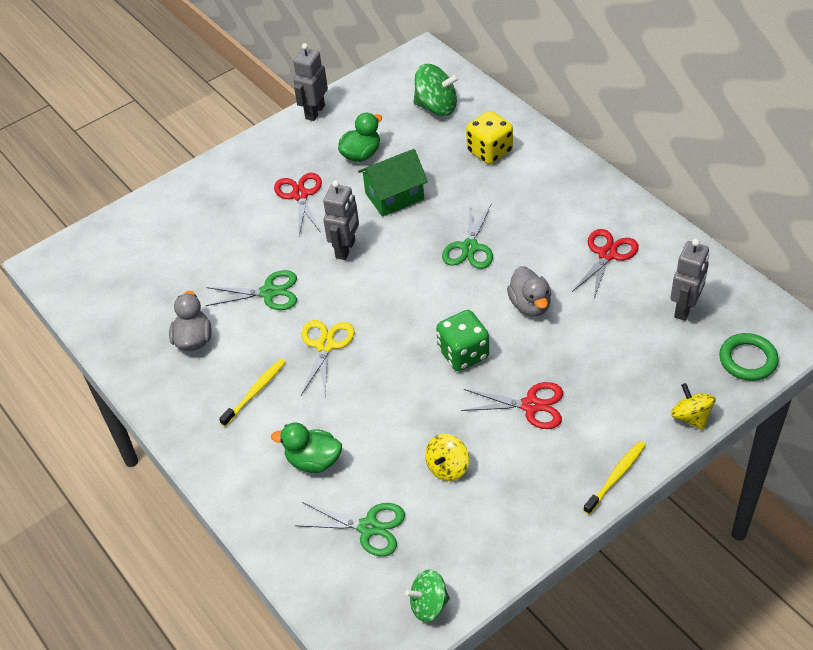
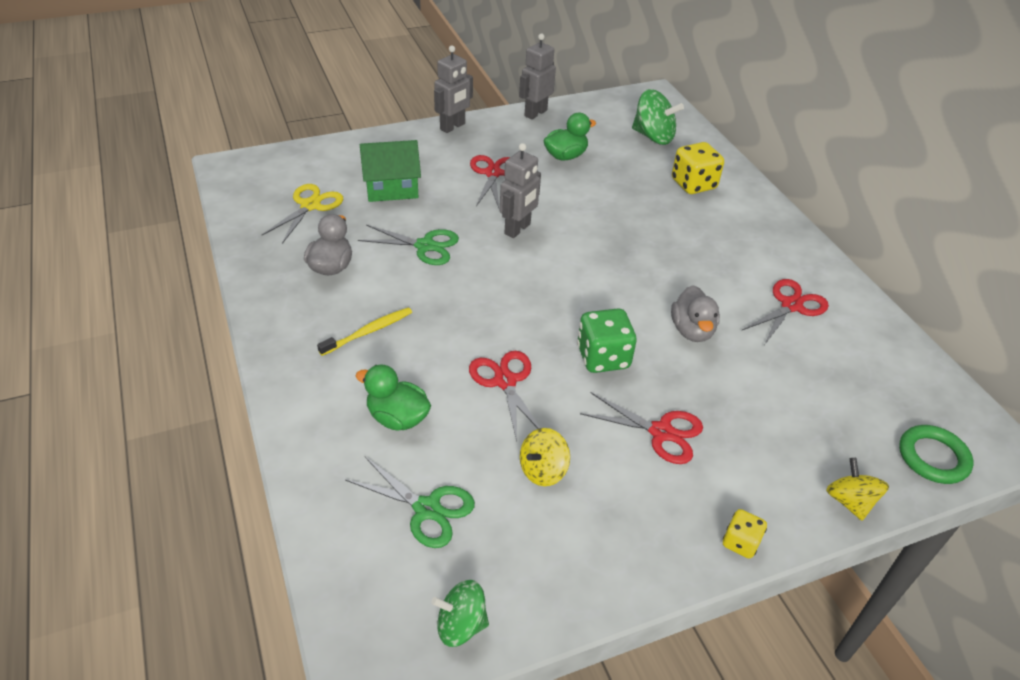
camera: 10 degrees right, 5 degrees down
yellow scissors [301,320,355,395] -> yellow scissors moved to [261,184,343,244]
green house [358,149,428,217] -> green house moved to [360,140,421,202]
green scissors [442,203,493,269] -> none
yellow toothbrush [583,441,646,515] -> yellow dice [723,509,767,559]
grey robot [670,239,709,321] -> grey robot moved to [434,46,473,133]
none -> red scissors [469,351,540,442]

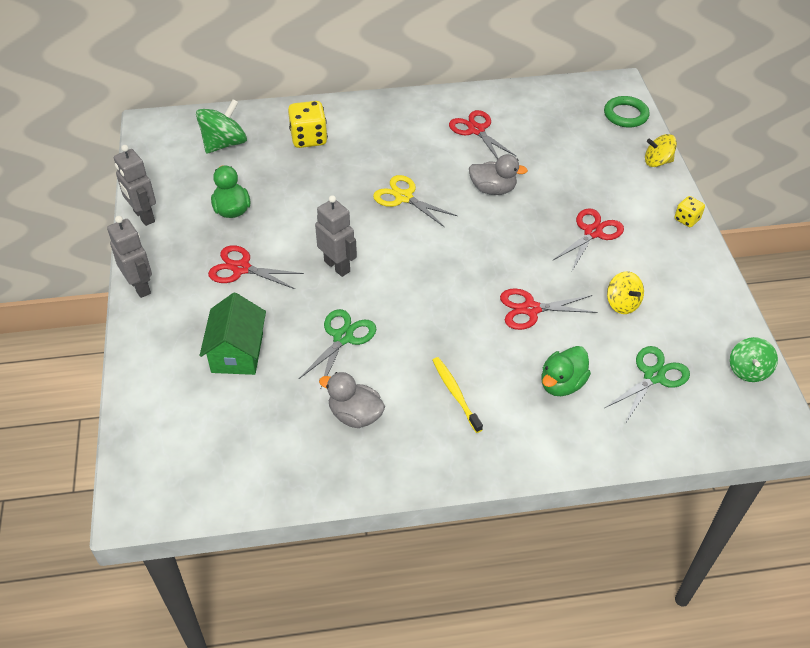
camera: 75 degrees left, 5 degrees up
yellow scissors [261,184,343,244] -> yellow scissors moved to [373,175,457,227]
green dice [577,308,636,373] -> none

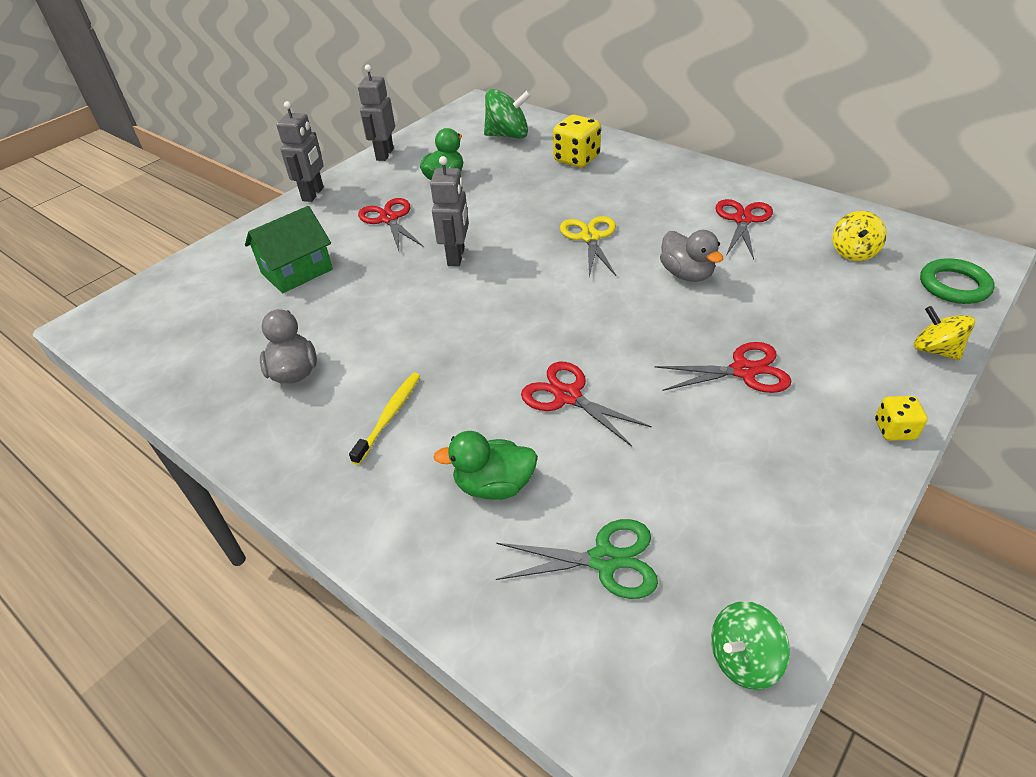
camera: 50 degrees right, 5 degrees down
green scissors [299,309,376,388] -> none
yellow spinning top [607,271,644,314] -> yellow spinning top moved to [833,211,887,261]

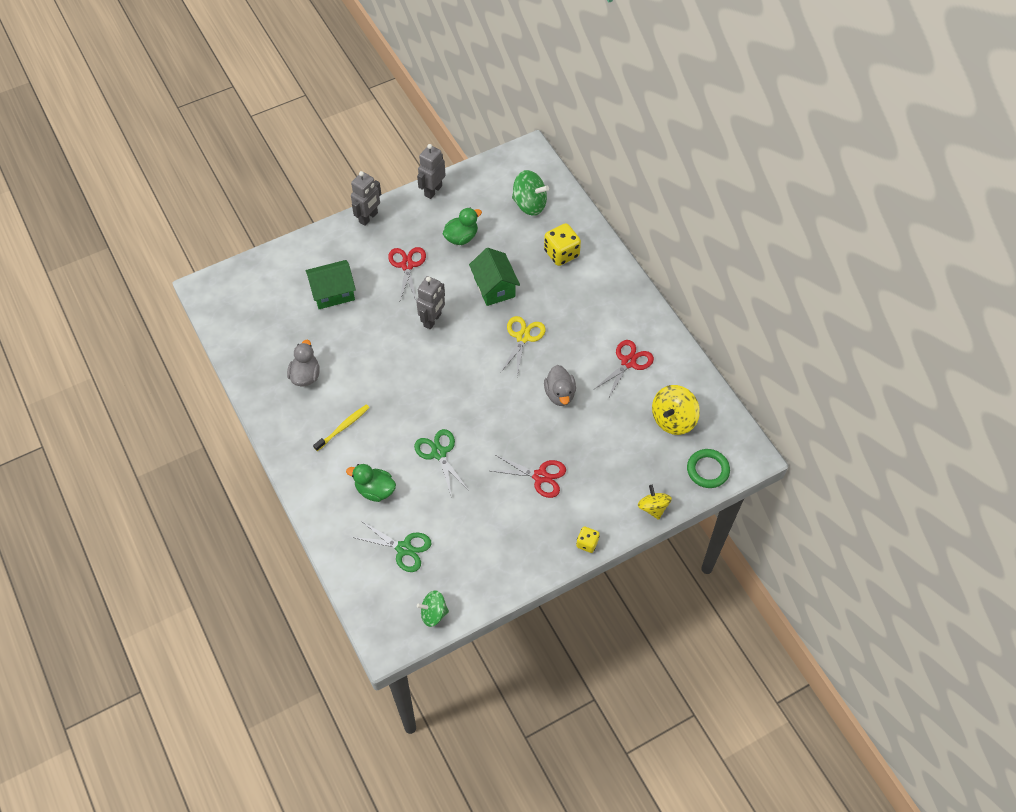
camera: 20 degrees right, 15 degrees up
red scissors [521,362,652,447] -> green scissors [414,429,468,498]
yellow spinning top [833,211,887,261] -> yellow spinning top [652,385,700,435], size x1.52
none -> green house [469,248,520,306]

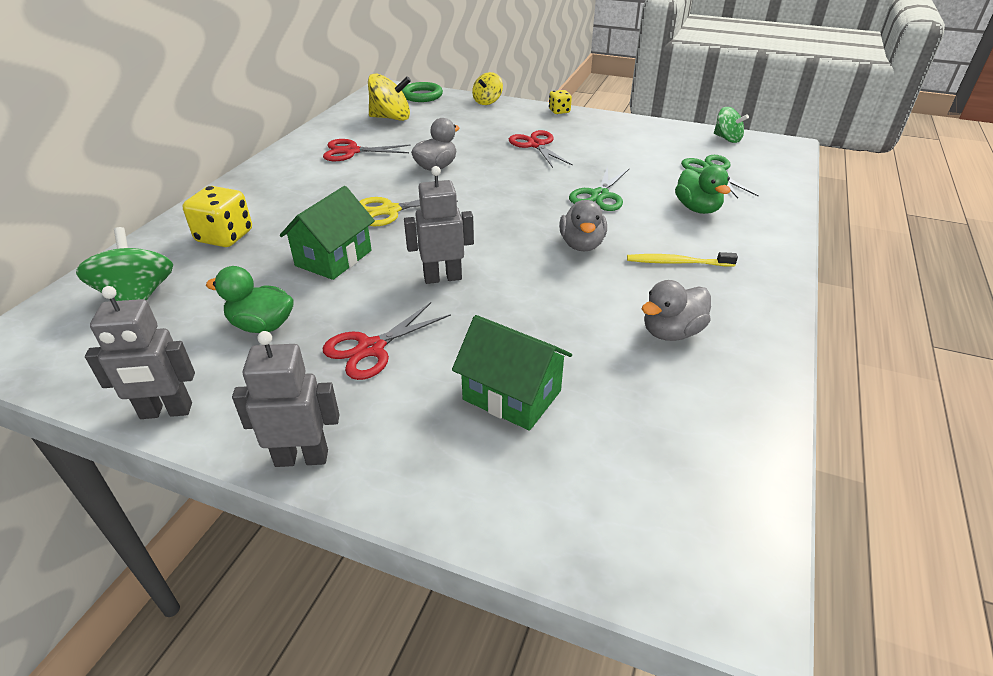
camera: 130 degrees left, 20 degrees down
none -> grey duck [559,200,607,251]

